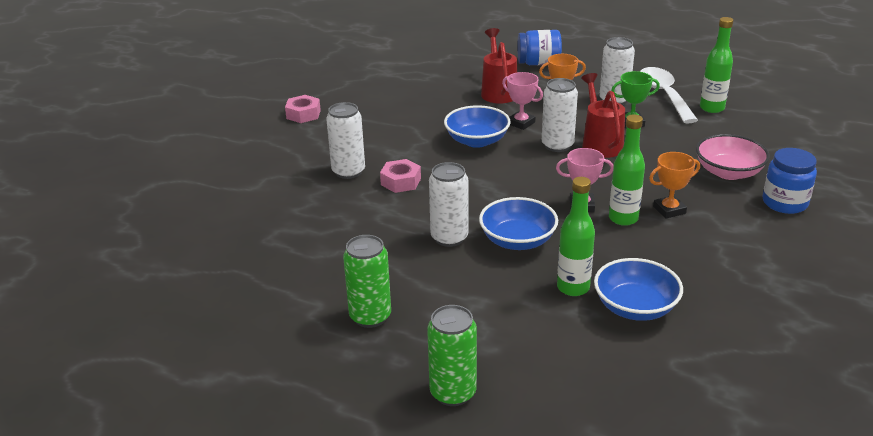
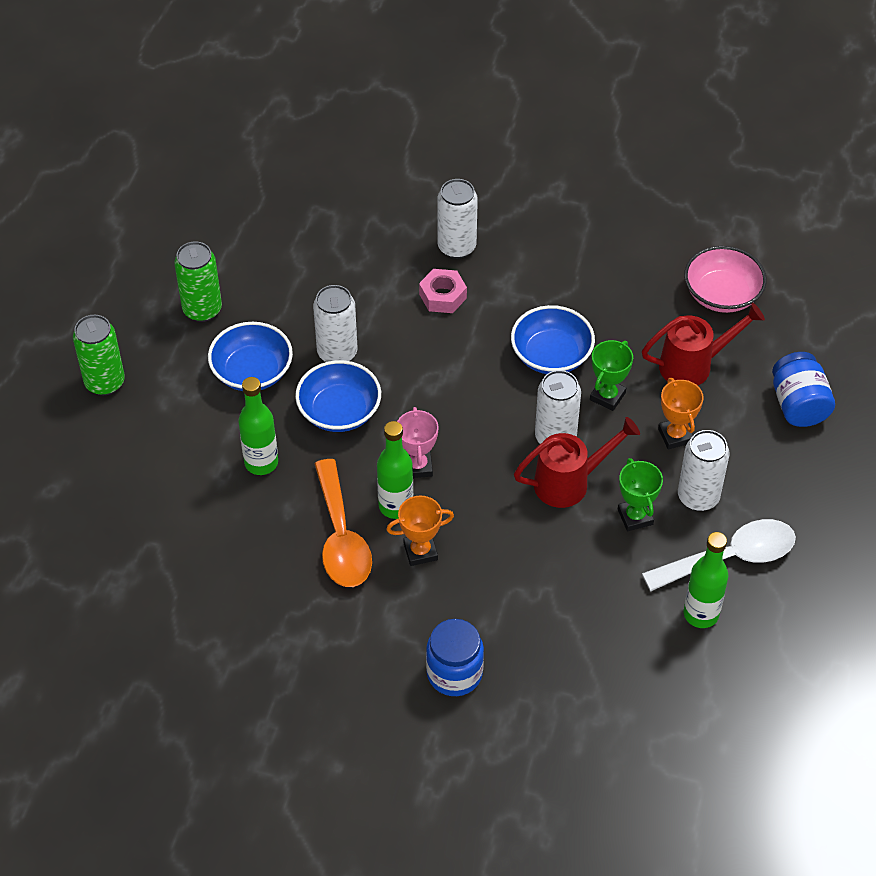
camera: 80 degrees right, 20 degrees up
pink nut [285,95,321,123] -> none
pink trophy [502,72,543,130] -> green trophy [590,340,633,411]
blue bowl [594,258,683,321] -> blue bowl moved to [208,322,293,391]
orange trophy [649,152,700,219] -> orange trophy turned 75 degrees counterclockwise [386,496,454,566]
pink bowl [696,134,770,180] -> pink bowl moved to [684,246,767,313]
none -> orange spoon [314,459,372,587]

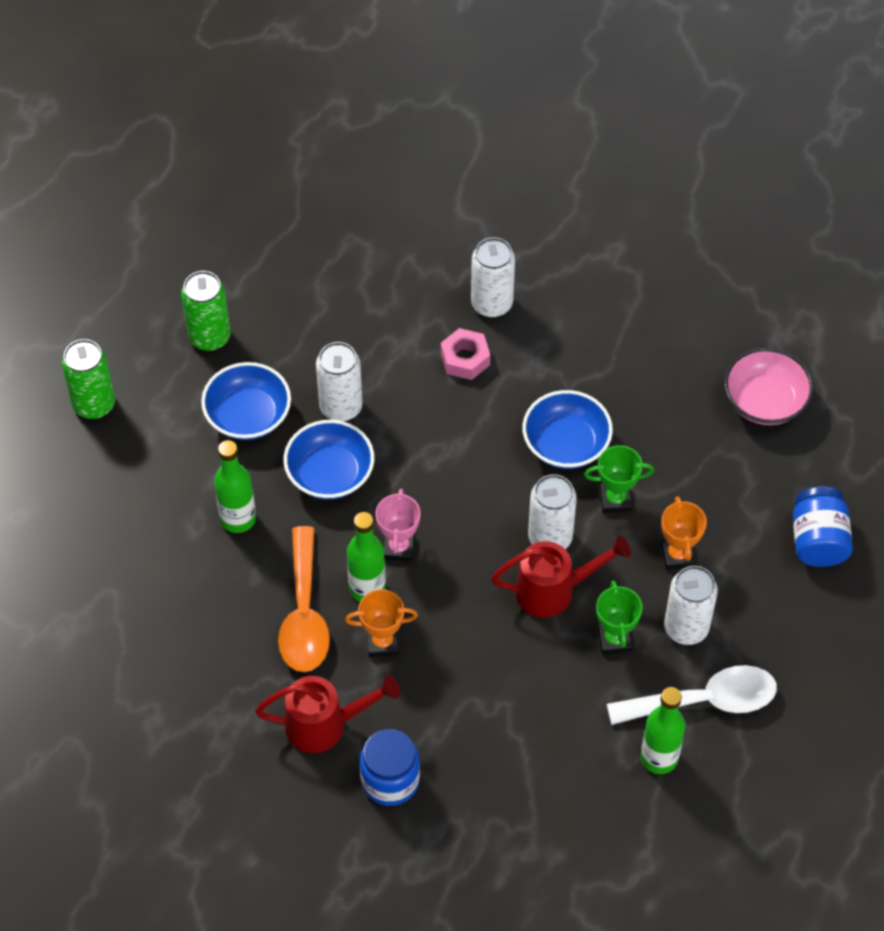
camera: 10 degrees right, 5 degrees up
green trophy [590,340,633,411] -> green trophy turned 45 degrees clockwise [584,445,654,513]
red watering can [642,303,765,386] -> red watering can moved to [255,676,400,753]

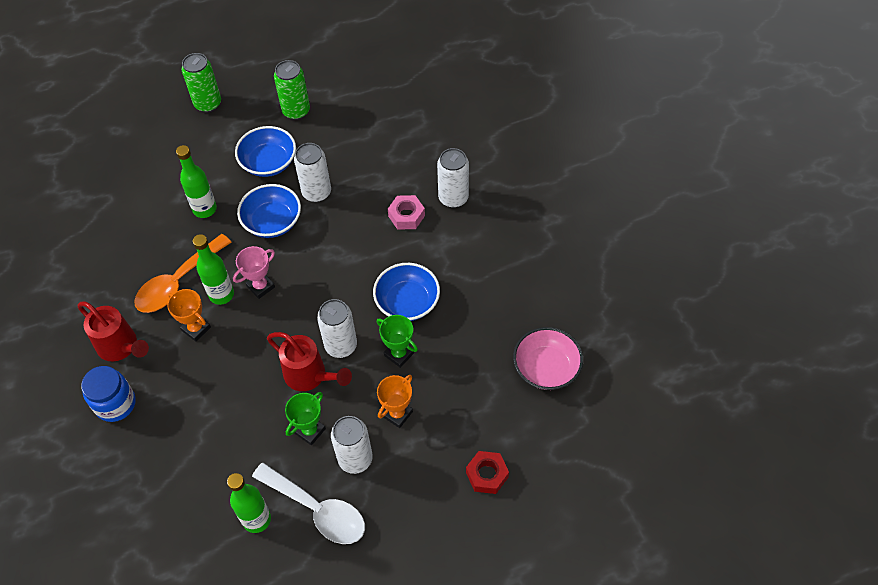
camera: 45 degrees right, 0 degrees up
blue jar [793,486,853,567] -> red nut [466,451,509,494]

